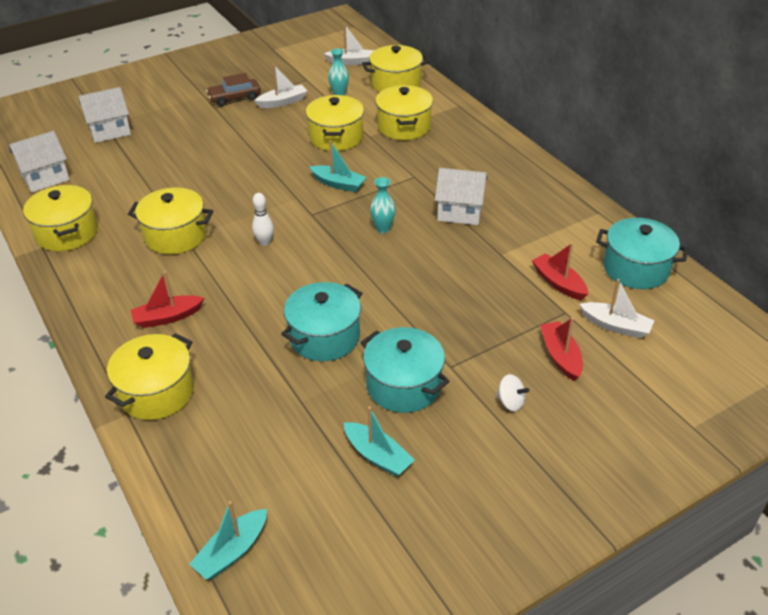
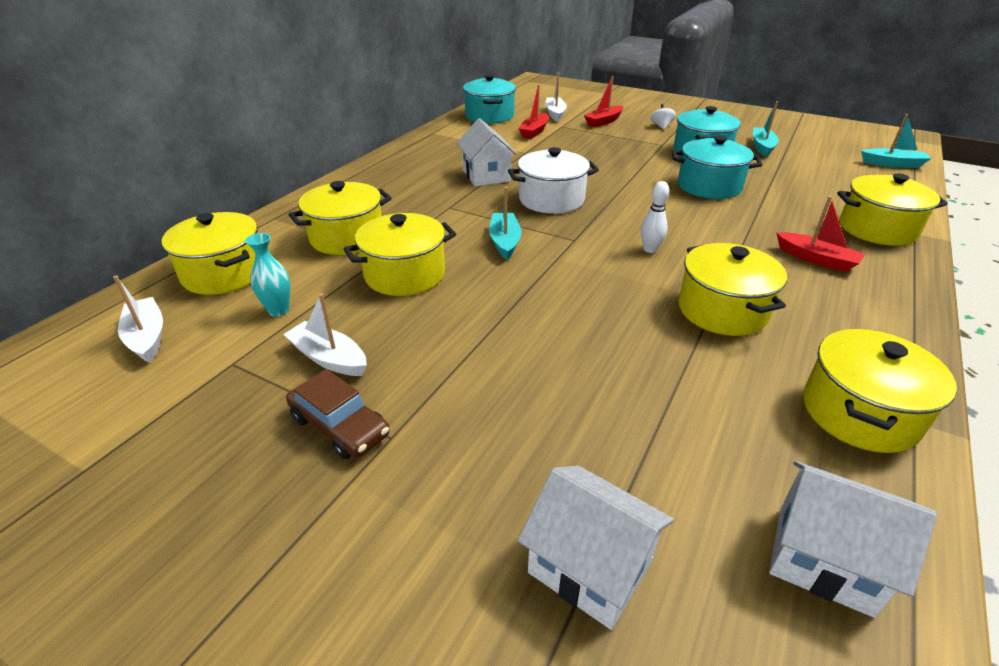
camera: 120 degrees left, 5 degrees down
turquoise vase [370,177,396,233] -> white pot [508,147,599,214]

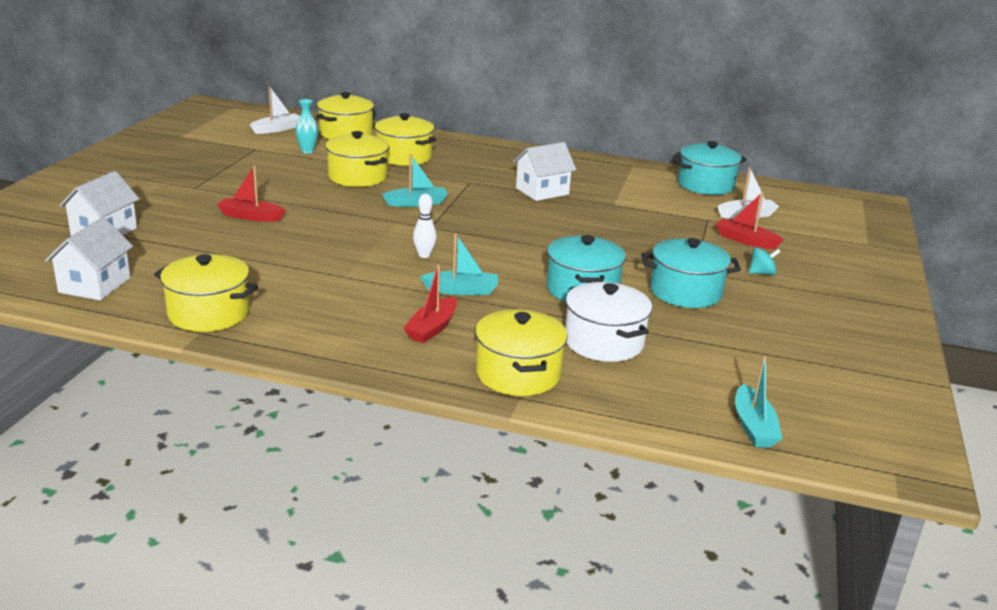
camera: 75 degrees right, 10 degrees down
white boat [283,293,367,376] -> none
brown car [286,369,390,459] -> none
white pot [508,147,599,214] -> white pot moved to [565,282,652,362]
red boat [518,84,549,139] -> red boat moved to [217,165,285,222]
white spinning top [650,104,676,129] -> turquoise spinning top [749,248,781,275]
yellow pot [678,243,787,336] -> none
turquoise boat [753,101,779,157] -> turquoise boat moved to [420,233,498,295]

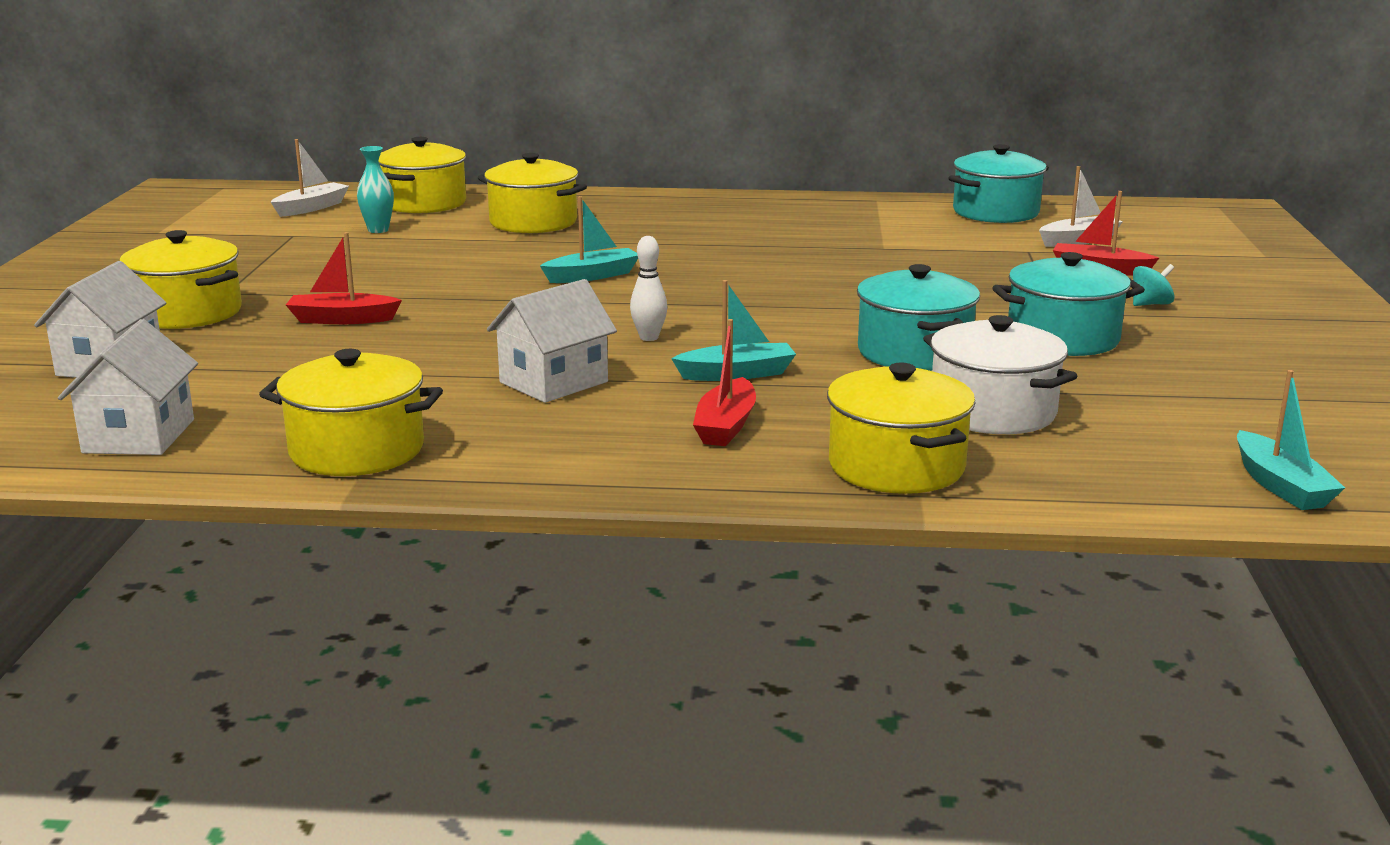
camera: 10 degrees left, 5 degrees down
yellow pot [325,131,389,187] -> yellow pot moved to [120,230,242,329]
white house [513,142,576,201] -> white house moved to [487,279,617,403]

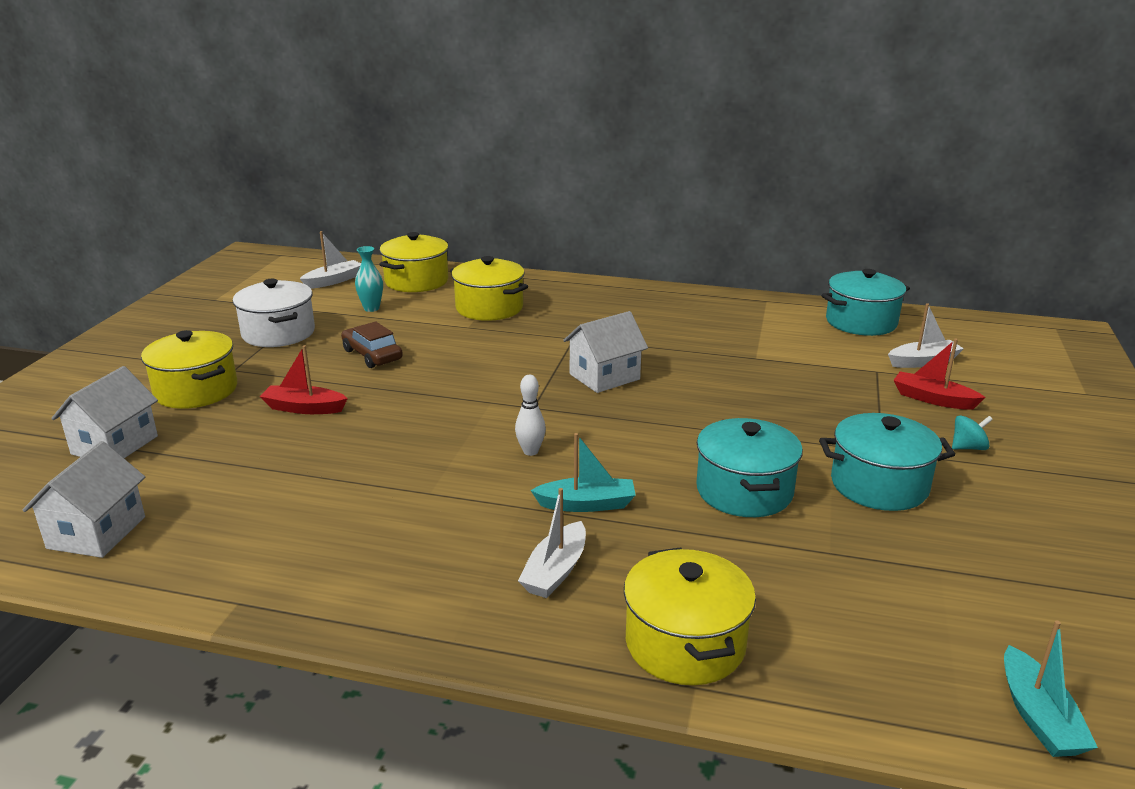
camera: 10 degrees right, 5 degrees up
yellow pot [259,349,443,476] -> none
white house [487,279,617,403] -> white house moved to [563,311,648,393]
turquoise boat [540,196,638,283] -> none
red boat [693,319,756,446] -> white boat [518,488,586,598]
white pot [923,315,1077,434] -> white pot moved to [233,279,315,347]
none -> brown car [341,321,403,368]

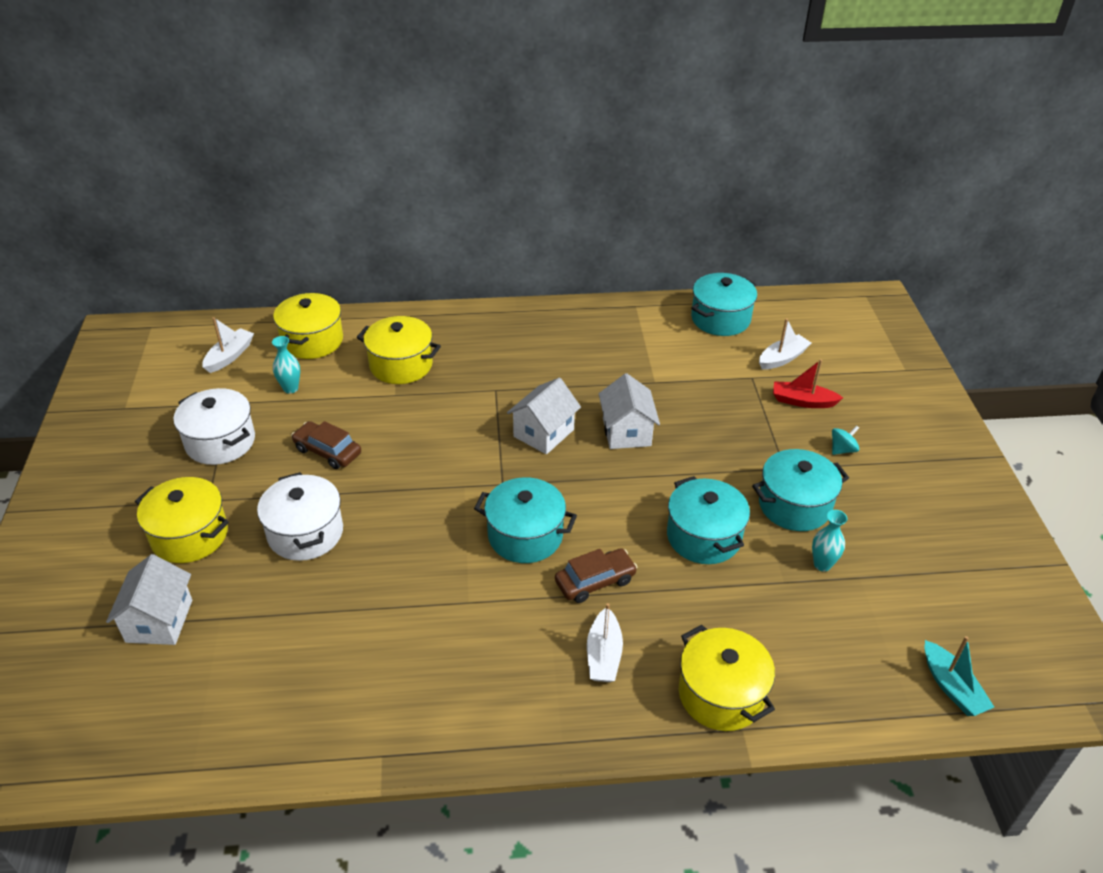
camera: 20 degrees left, 15 degrees up
white house [22,441,145,558] -> white house moved to [599,373,660,449]
red boat [260,345,348,414] -> white pot [257,472,343,561]
white bowling pin [515,375,546,456] -> turquoise pot [474,477,577,563]
turquoise boat [530,433,636,512] -> brown car [555,548,637,603]
none -> turquoise vase [812,510,848,572]

